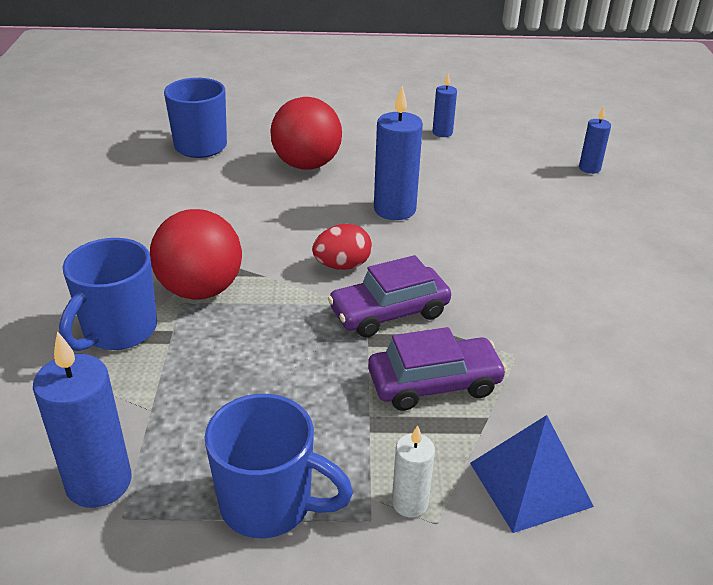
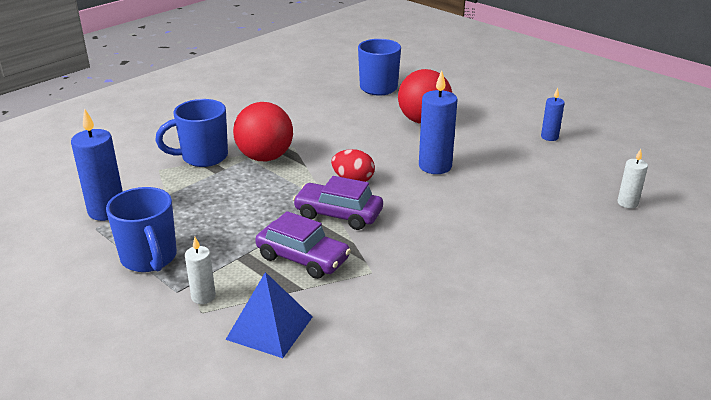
camera: 45 degrees right, 5 degrees down
blue candle [579,106,611,174] -> white candle [618,149,648,208]

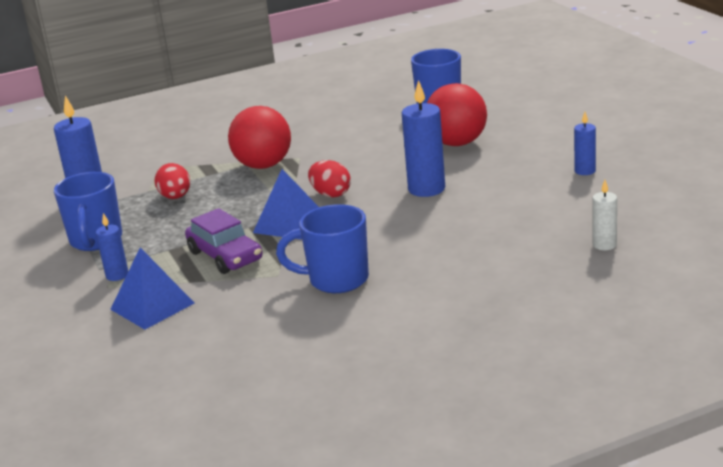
camera: 25 degrees right, 5 degrees down
blue mug [155,99,228,167] -> blue mug moved to [276,204,369,293]
white candle [185,237,216,304] -> blue candle [96,213,128,281]
purple car [293,176,383,230] -> blue pyramid [253,169,319,240]
none -> red egg [154,163,190,199]

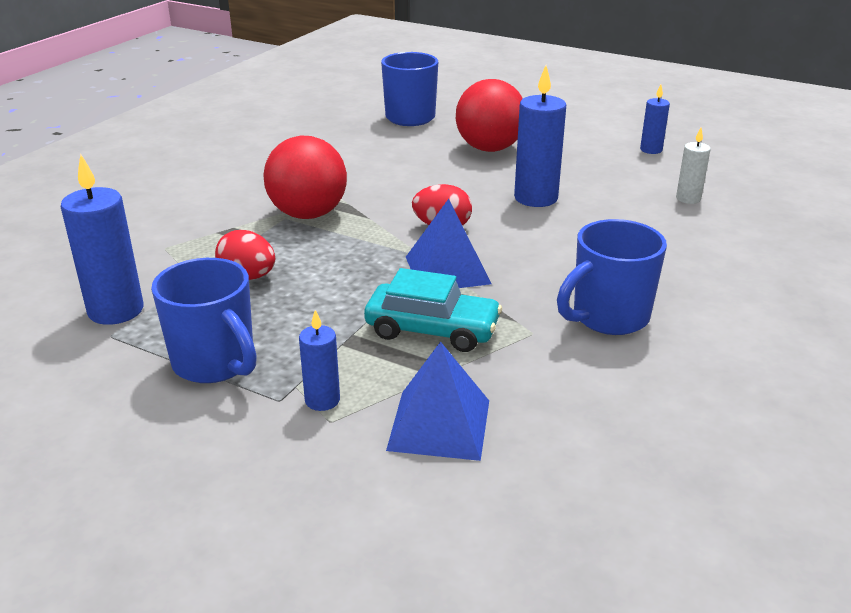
camera: 40 degrees left, 5 degrees up
purple car [185,208,263,274] -> turquoise car [364,268,502,352]
white candle [593,180,617,250] -> white candle moved to [676,128,711,204]

